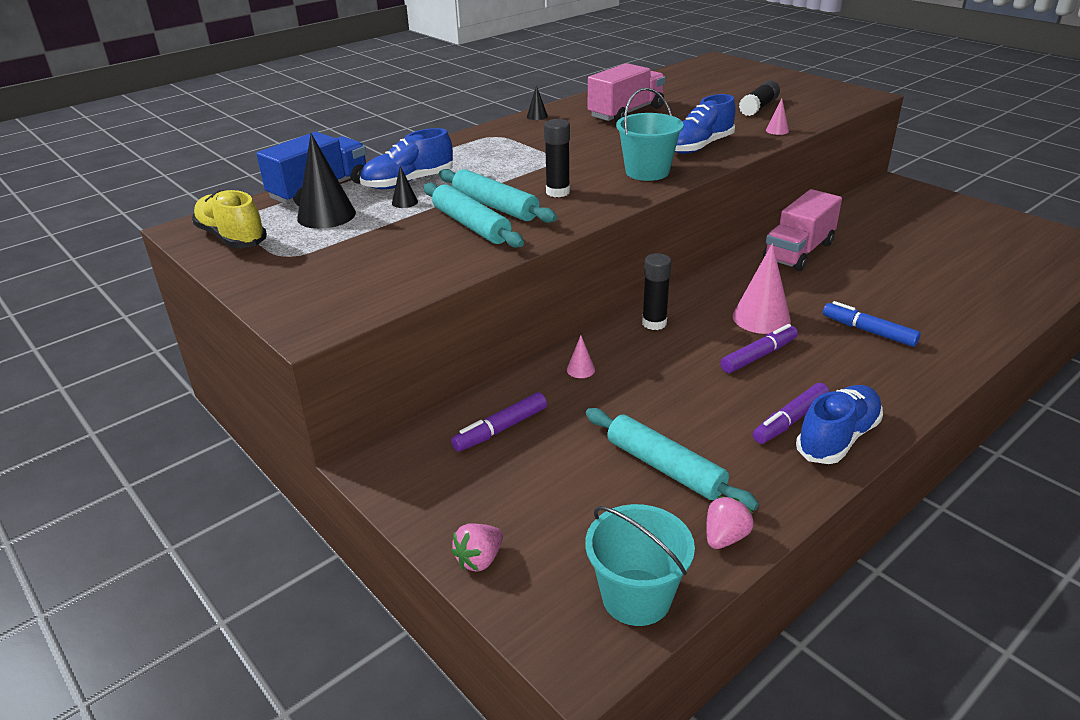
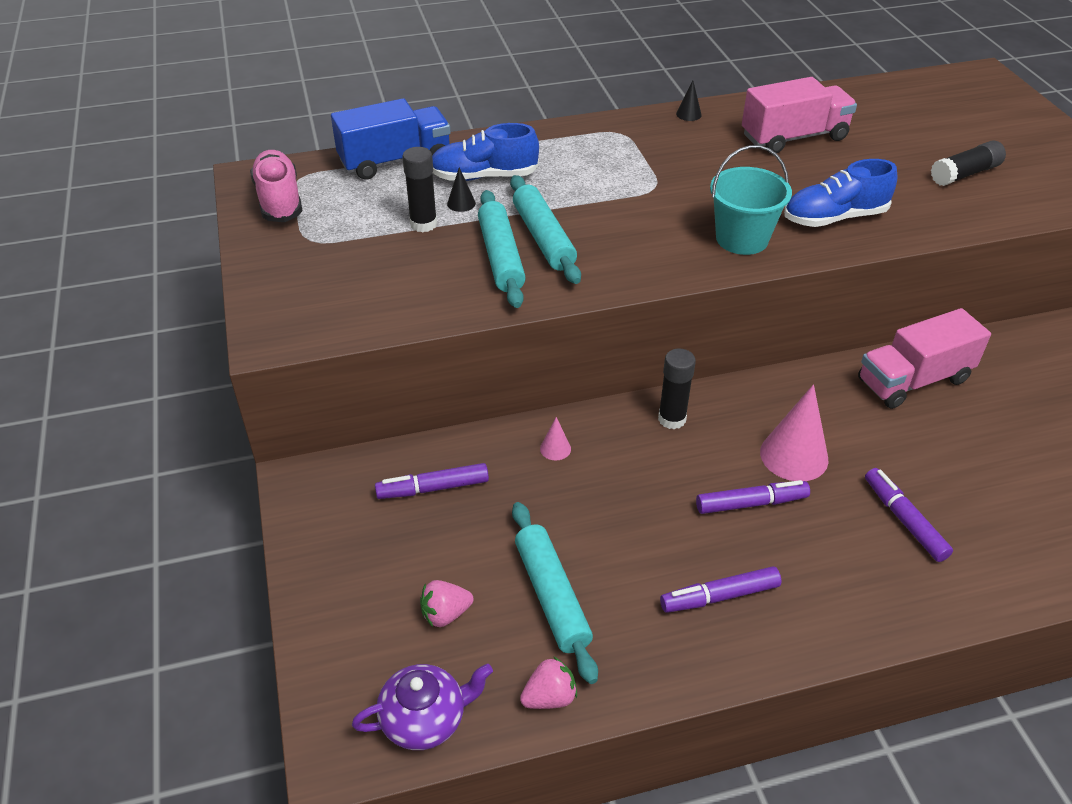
camera: 25 degrees right, 10 degrees up
yellow shoe [192,190,267,248] -> pink shoe [250,150,302,222]
black cone [297,133,356,229] -> none
pink strawberry [451,523,503,572] -> pink strawberry moved to [420,580,474,627]
black glue stick [544,119,570,197] -> black glue stick moved to [402,147,437,232]
turquoise bucket [585,504,695,626] -> purple teapot [352,664,493,750]
pink cone [766,98,789,135] -> none
blue shoe [796,385,883,464] -> none
blue marker [823,301,921,347] -> purple marker [865,468,953,562]

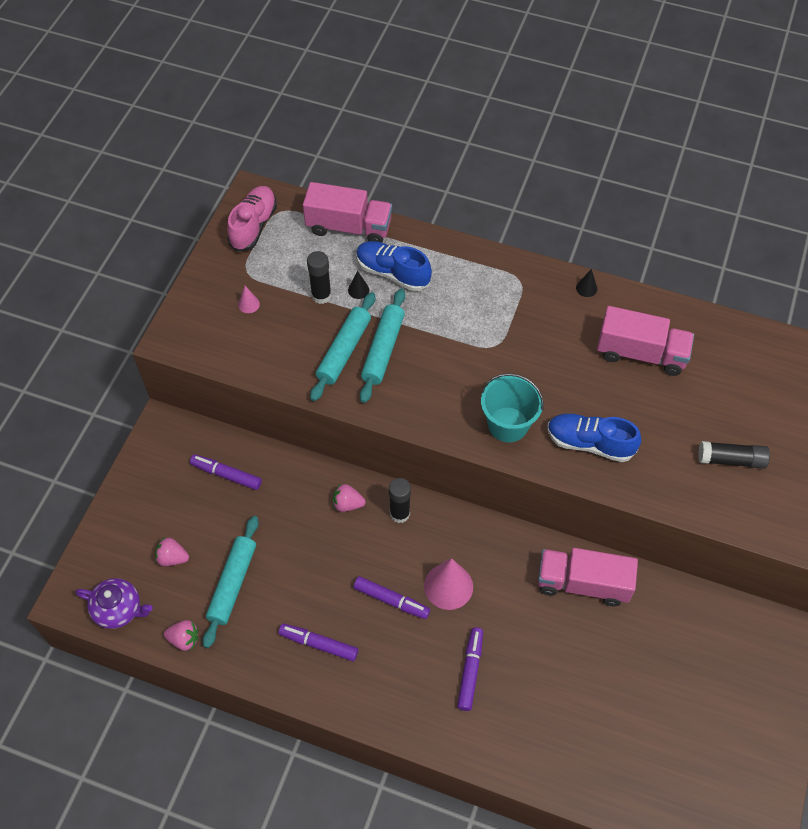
camera: 35 degrees right, 15 degrees up
blue truck [331,98,451,180] -> pink truck [303,182,392,243]
pink cone [540,417,571,461] -> pink cone moved to [238,286,260,313]
none -> pink strawberry [333,484,366,512]

